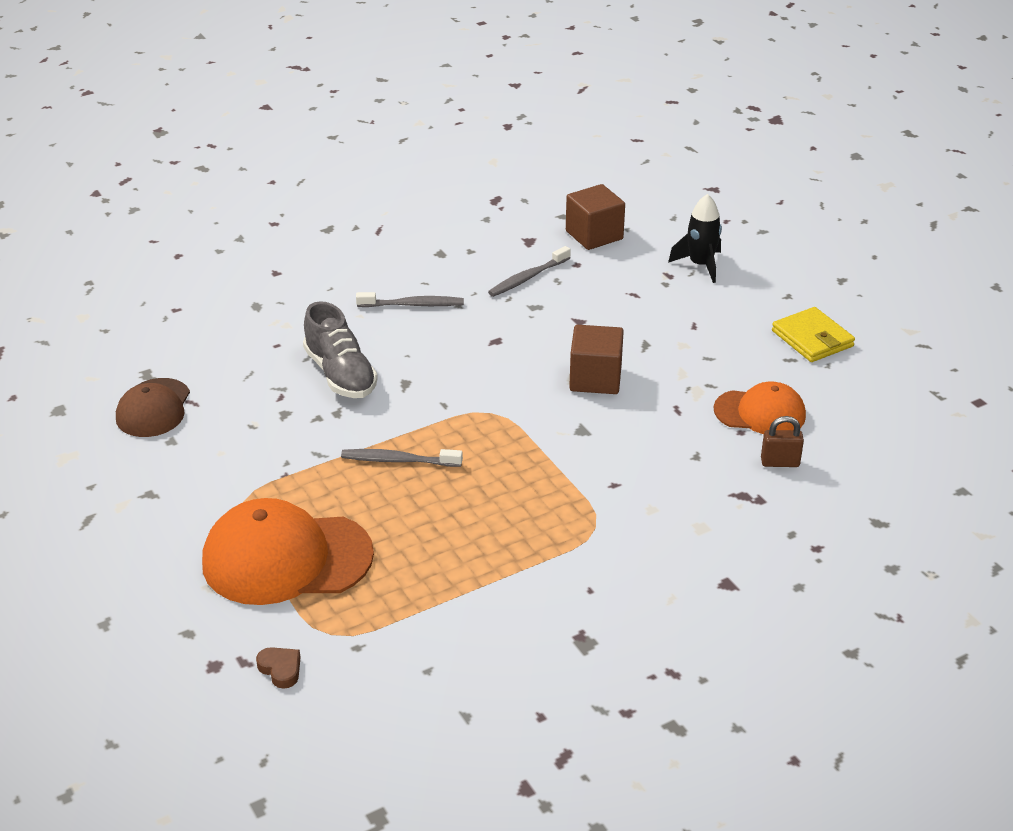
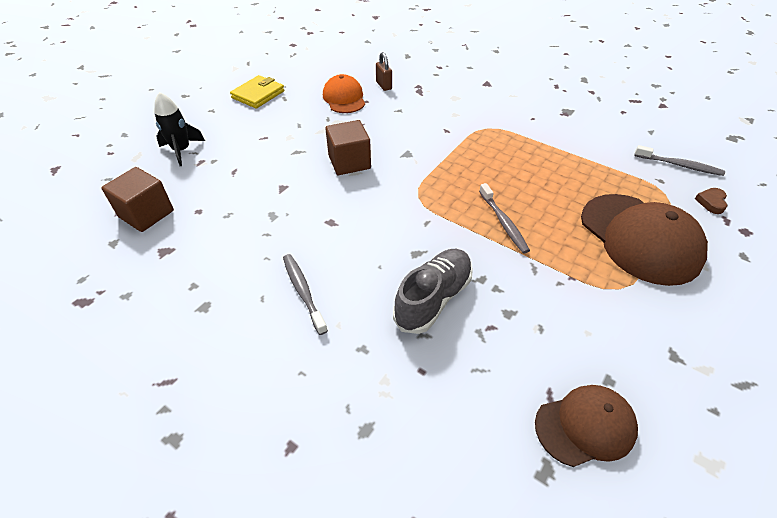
camera: 115 degrees left, 10 degrees up
orange cap [202,498,374,605] -> brown cap [581,194,708,286]
grey toothbrush [488,246,571,297] -> grey toothbrush moved to [634,145,725,176]

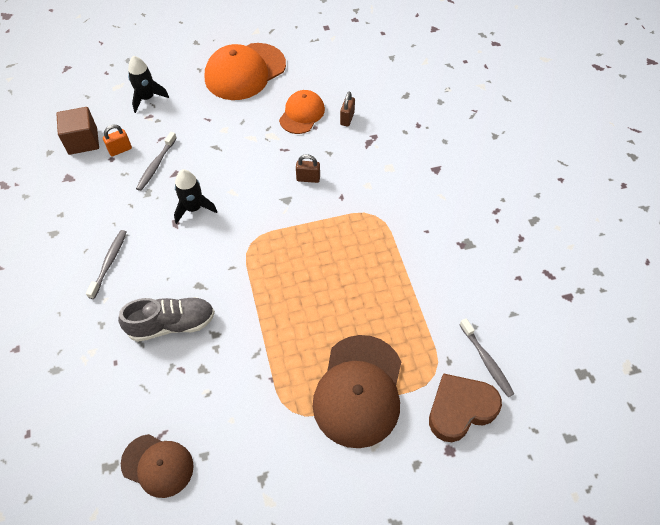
camera: 40 degrees right, 10 degrees up
yellow wallet [230,75,284,109] -> orange cap [205,43,286,100]
brown cube [325,120,371,175] -> none
grey toothbrush [479,183,530,253] -> grey toothbrush moved to [136,132,177,191]
brown heart [695,188,728,214] -> brown heart [429,373,502,442], size x2.28
none -> orange padlock [103,125,132,156]
none -> black rocket [174,169,217,224]
none -> brown padlock [296,154,320,183]

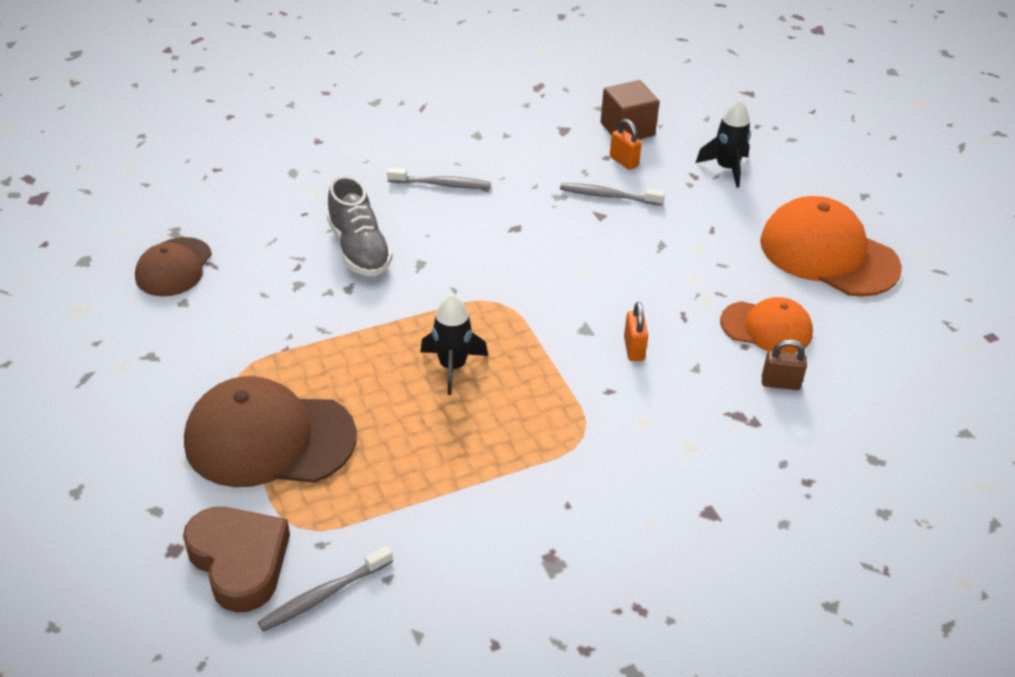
camera: 80 degrees right, 15 degrees down
black rocket [174,169,217,224] -> black rocket moved to [420,294,488,395]
brown padlock [296,154,320,183] -> orange padlock [624,302,648,361]

